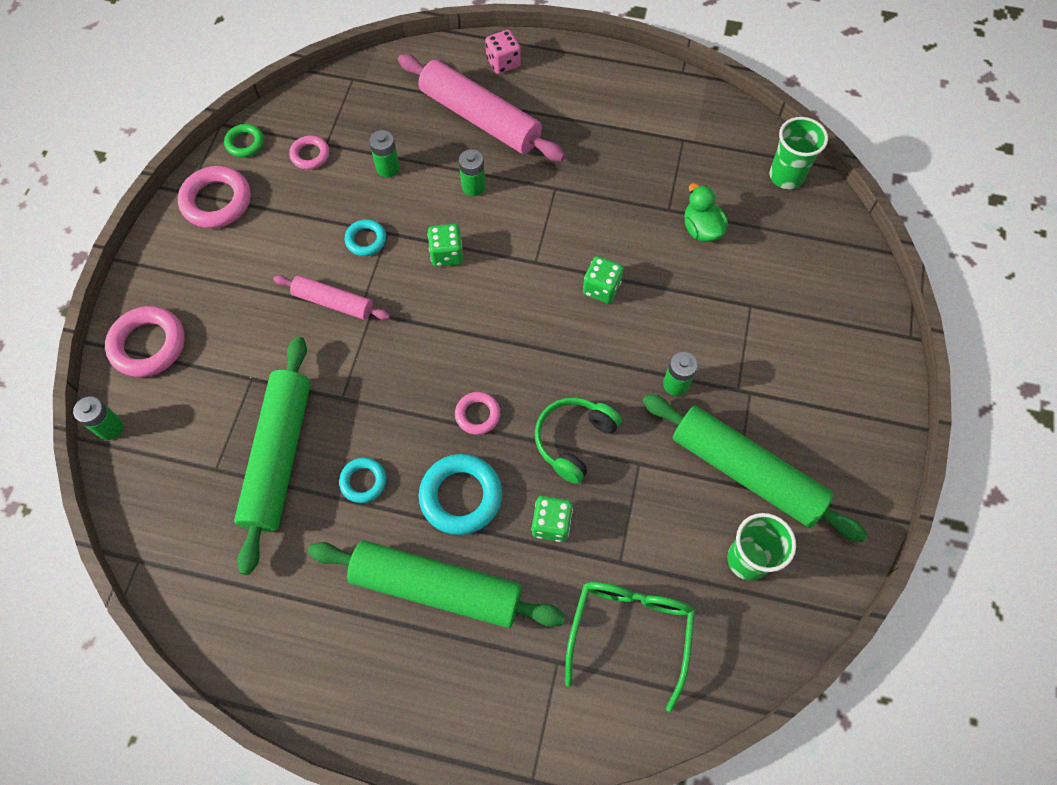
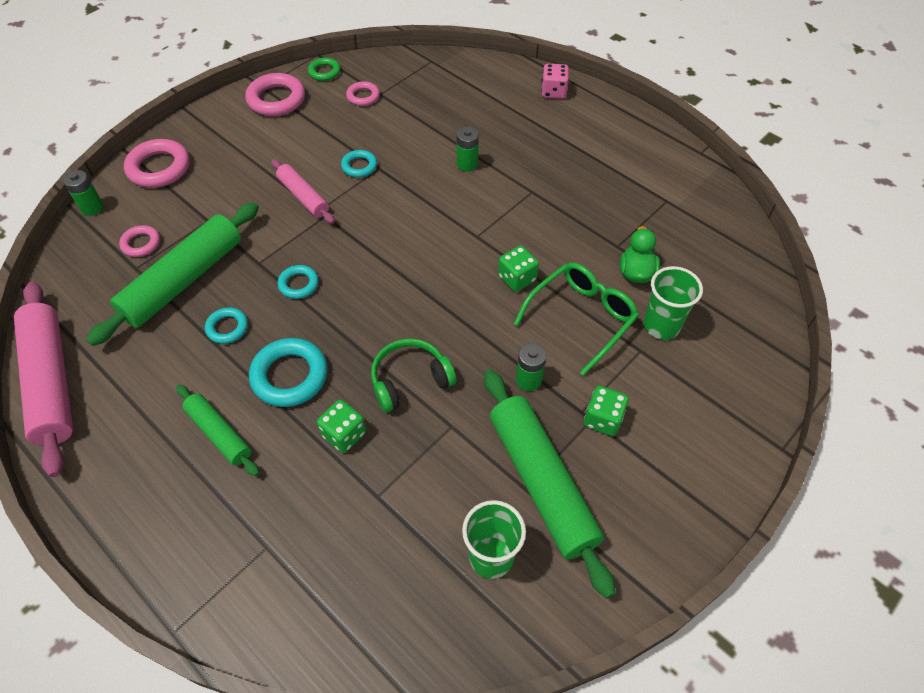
camera: 30 degrees right, 10 degrees down
green rolling pin [308,541,565,628] -> green rolling pin [176,384,259,476], size x0.55
green battery [369,130,400,177] -> none
pink rolling pin [398,54,566,161] -> pink rolling pin moved to [14,282,73,477]
green dice [427,224,463,267] -> green dice moved to [584,386,629,436]
pink ring [455,392,500,435] -> pink ring moved to [119,225,160,257]
green glasses [565,582,695,712] -> green glasses moved to [514,262,639,376]
green cup [769,117,828,189] -> green cup moved to [644,266,703,340]
none -> turquoise ring [277,265,319,299]

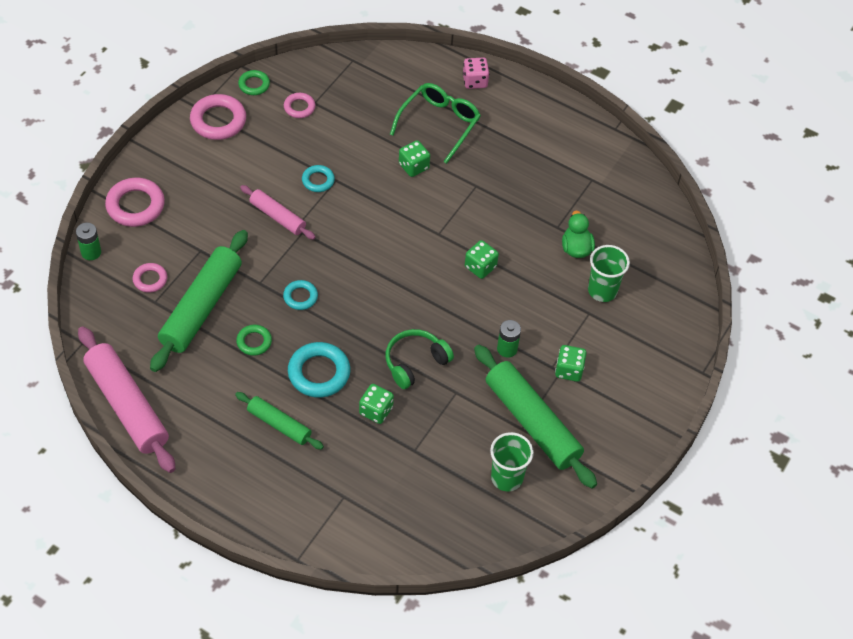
camera: 15 degrees left, 0 degrees up
turquoise ring [205,307,248,344] -> green ring [236,325,272,356]
green battery [457,127,479,172] -> green dice [399,140,430,177]
green glasses [514,262,639,376] -> green glasses moved to [390,83,481,164]

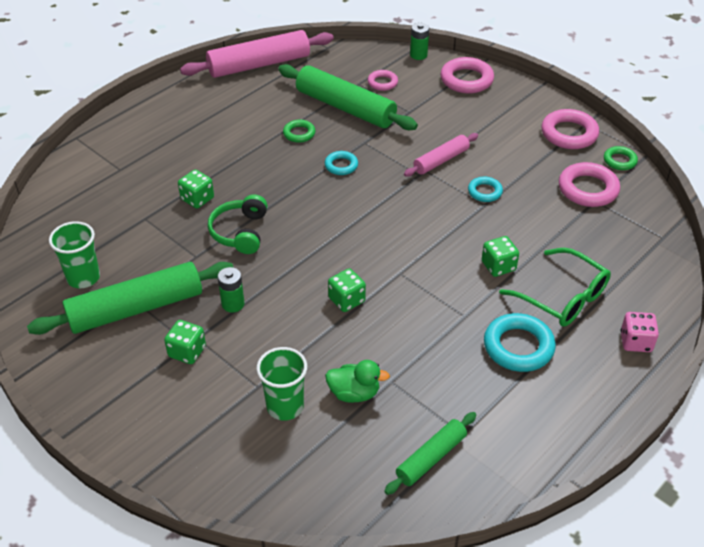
camera: 105 degrees right, 10 degrees down
green rolling pin [235,392,324,450] -> green rolling pin moved to [384,412,476,495]
pink ring [284,93,315,118] -> pink ring [559,162,620,207], size x1.75
turquoise ring [288,342,350,398] -> turquoise ring moved to [484,313,556,372]
green headphones [385,329,454,389] -> green headphones turned 150 degrees counterclockwise [208,194,267,254]

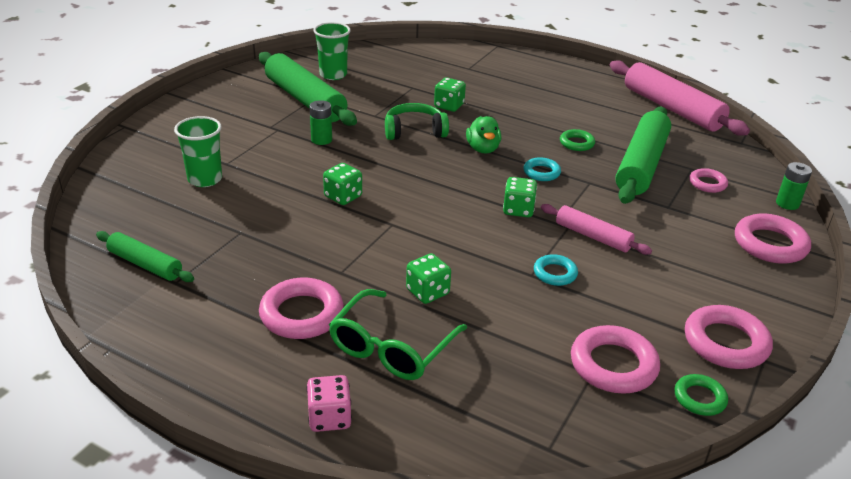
camera: 75 degrees right, 10 degrees down
green dice [164,320,206,364] -> green dice moved to [503,177,537,217]
green duck [325,360,390,403] -> green duck moved to [466,116,501,154]
turquoise ring [484,313,556,372] -> pink ring [259,278,344,339]

